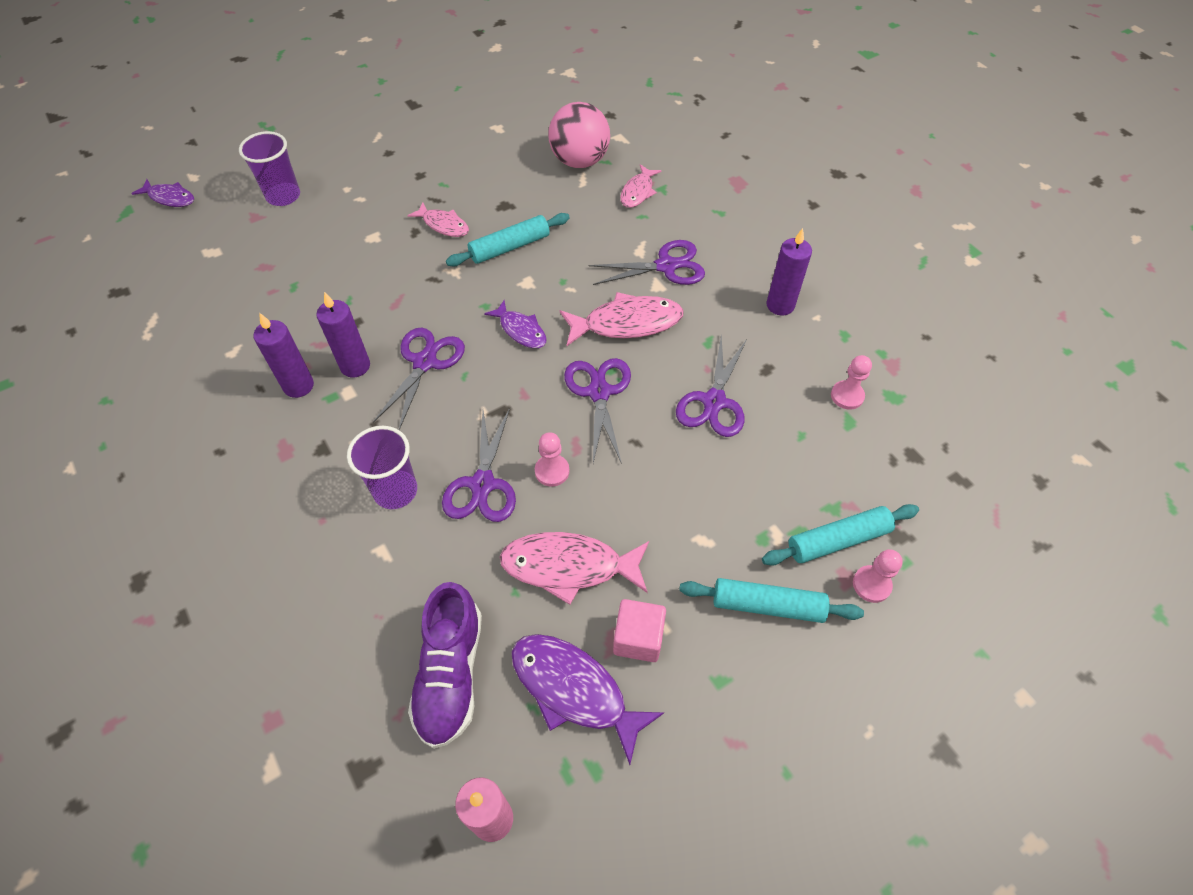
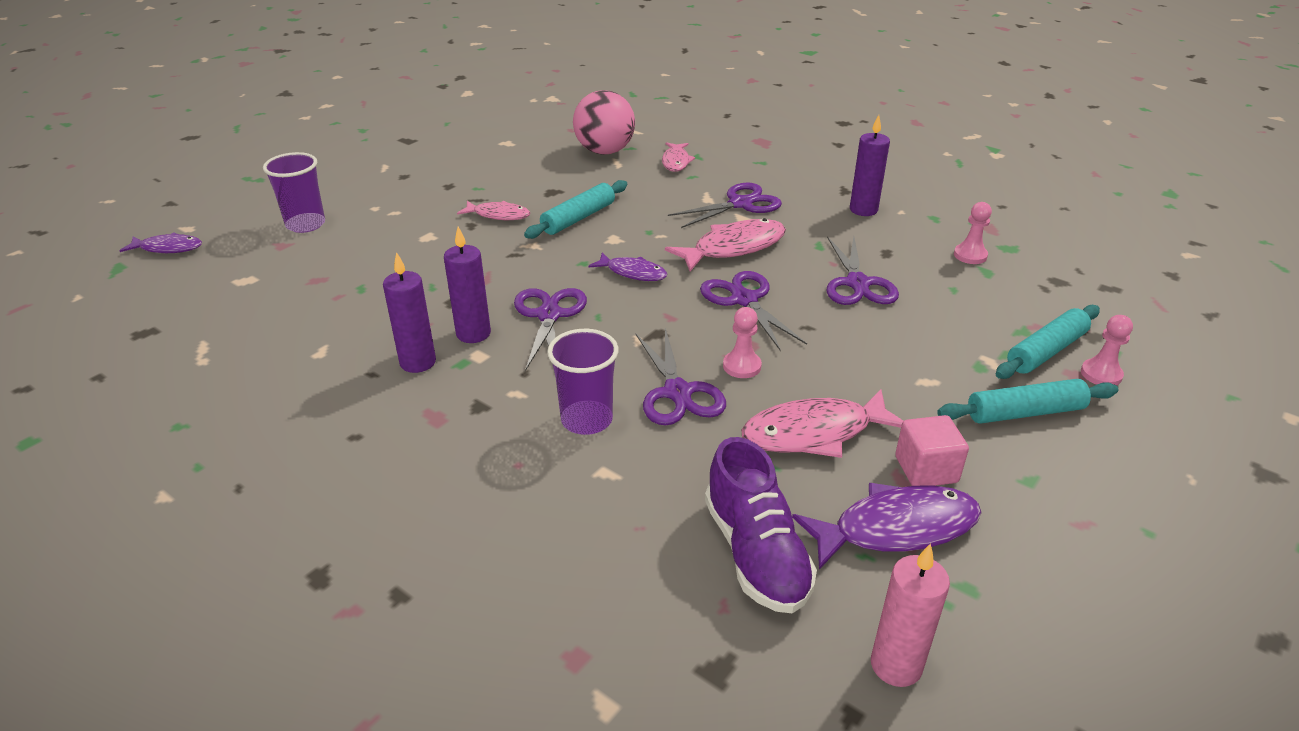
camera: 20 degrees left, 20 degrees down
purple fish [511,634,664,765] -> purple fish turned 150 degrees clockwise [792,483,982,569]

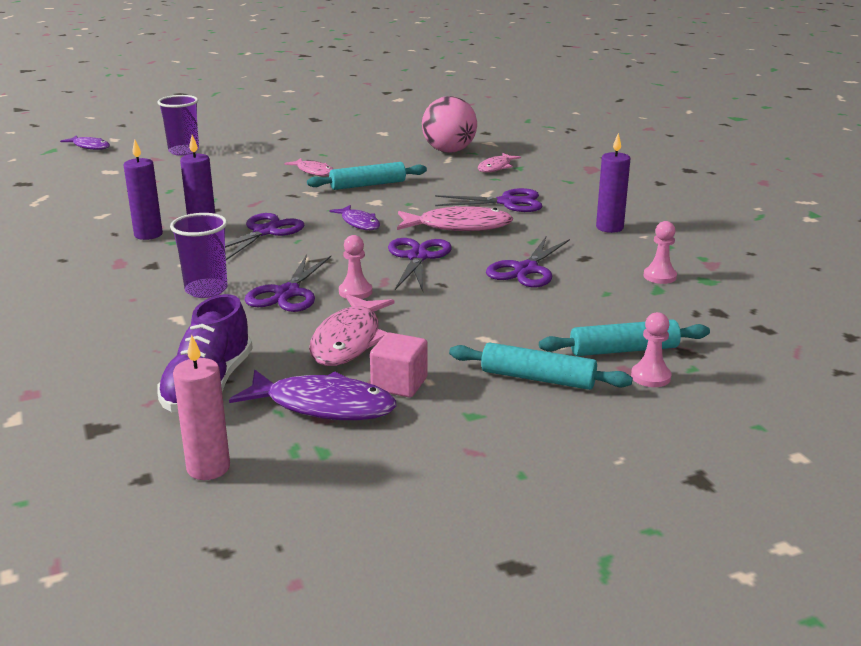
camera: 30 degrees right, 10 degrees down
pink fish [741,389,903,458] -> pink fish turned 90 degrees counterclockwise [309,294,394,366]

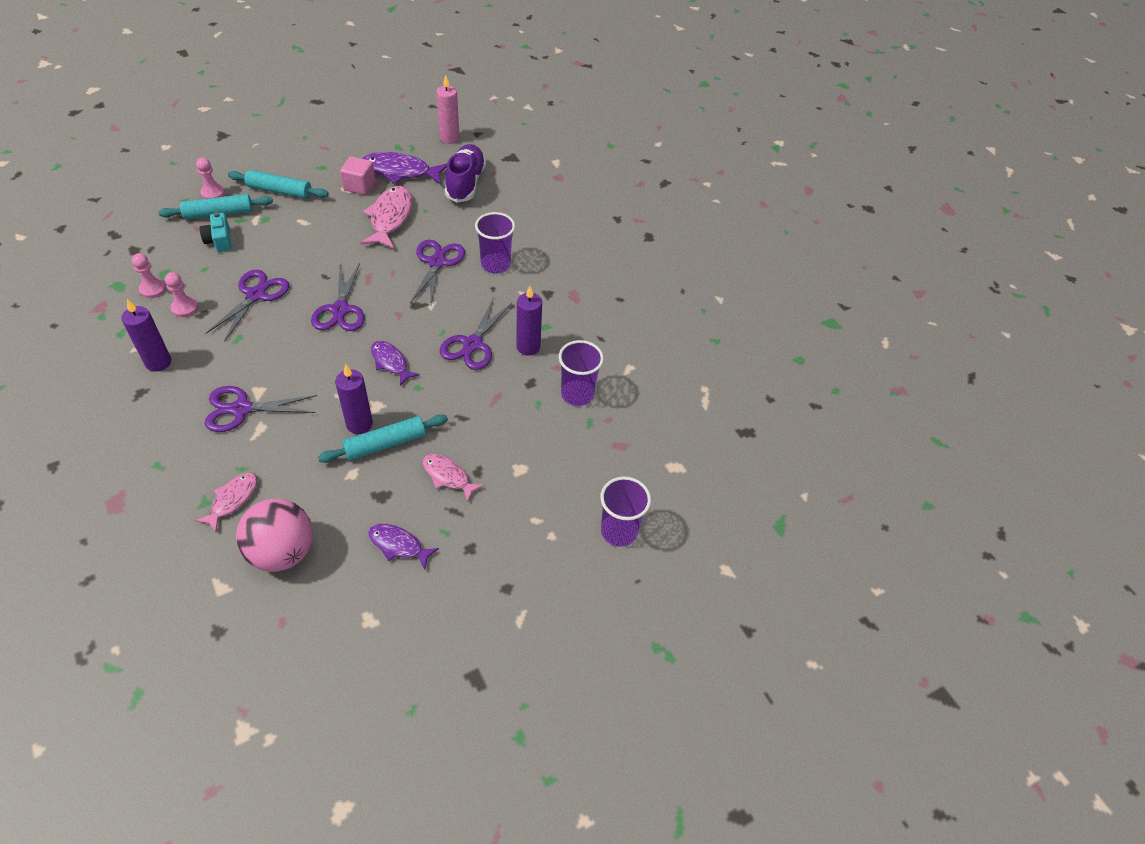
camera: 170 degrees right, 25 degrees up
purple fish [60,135,110,150] -> purple fish moved to [368,524,439,570]
purple candle [124,139,163,240] -> purple candle moved to [335,364,373,434]
pink pawn [339,235,372,299] -> pink pawn moved to [165,272,198,317]
pink fish [397,206,514,231] -> none
none -> turquoise camera [199,212,232,252]
none -> purple cup [559,340,604,406]

